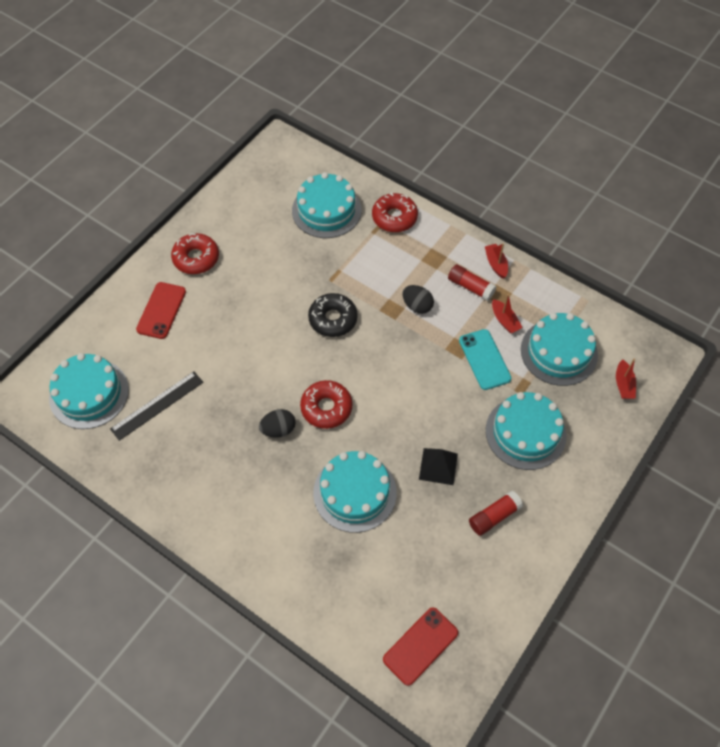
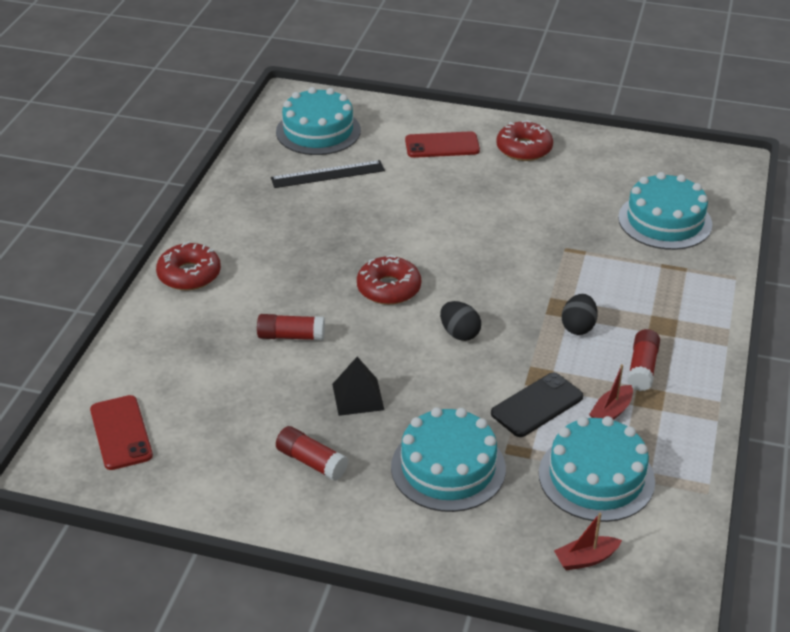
camera: 70 degrees right, 20 degrees down
black ruler [110,371,203,441] -> black ruler turned 45 degrees counterclockwise [271,160,385,188]
black egg [259,409,296,438] -> black egg moved to [440,301,481,341]
black donut [308,293,358,337] -> none
turquoise cake [313,451,397,533] -> red glue stick [257,314,325,341]
red donut [372,192,418,232] -> red donut moved to [156,242,221,290]
red phone [383,608,458,686] -> red phone turned 45 degrees clockwise [90,395,153,470]
turquoise phone [459,329,512,390] -> black phone [491,373,583,437]
red boat [485,243,508,279] -> none

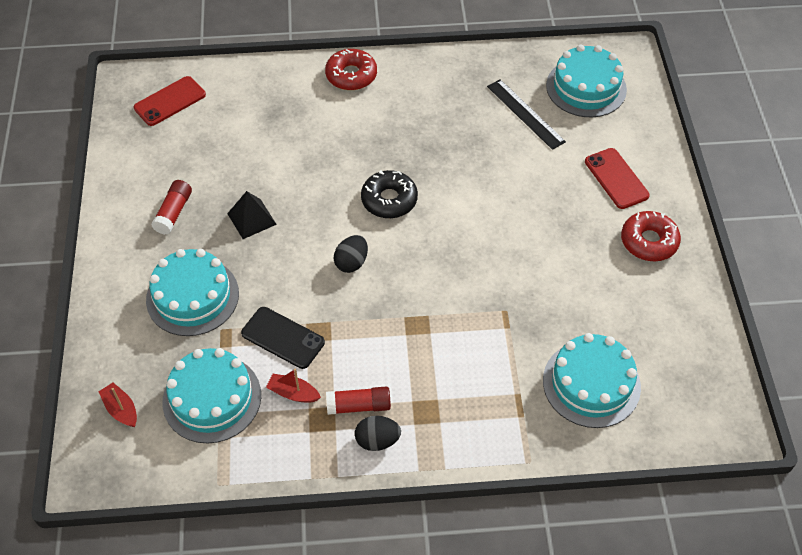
camera: 70 degrees right, 15 degrees up
red glue stick [257,314,325,341] -> none
red donut [357,255,421,305] -> black donut [361,170,418,218]
black egg [562,294,598,335] -> black egg moved to [355,416,401,451]

